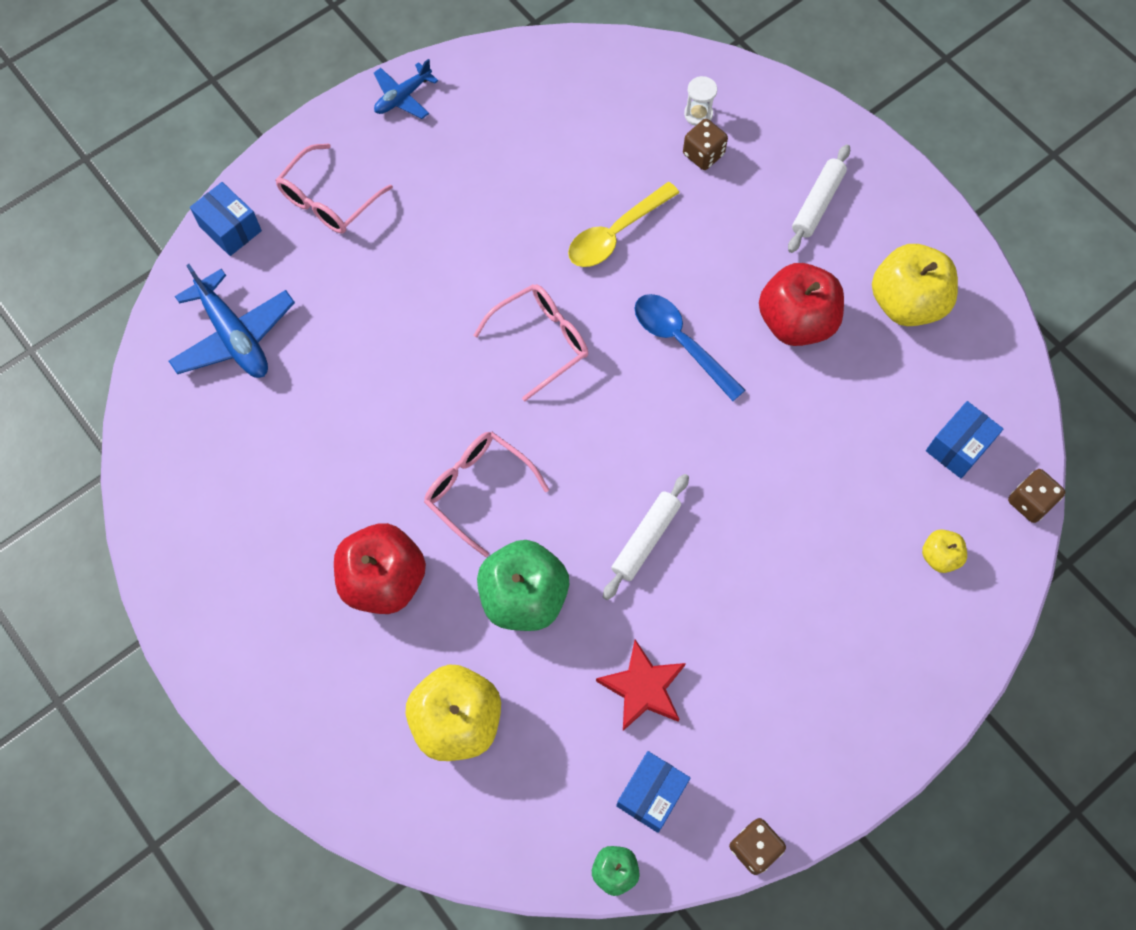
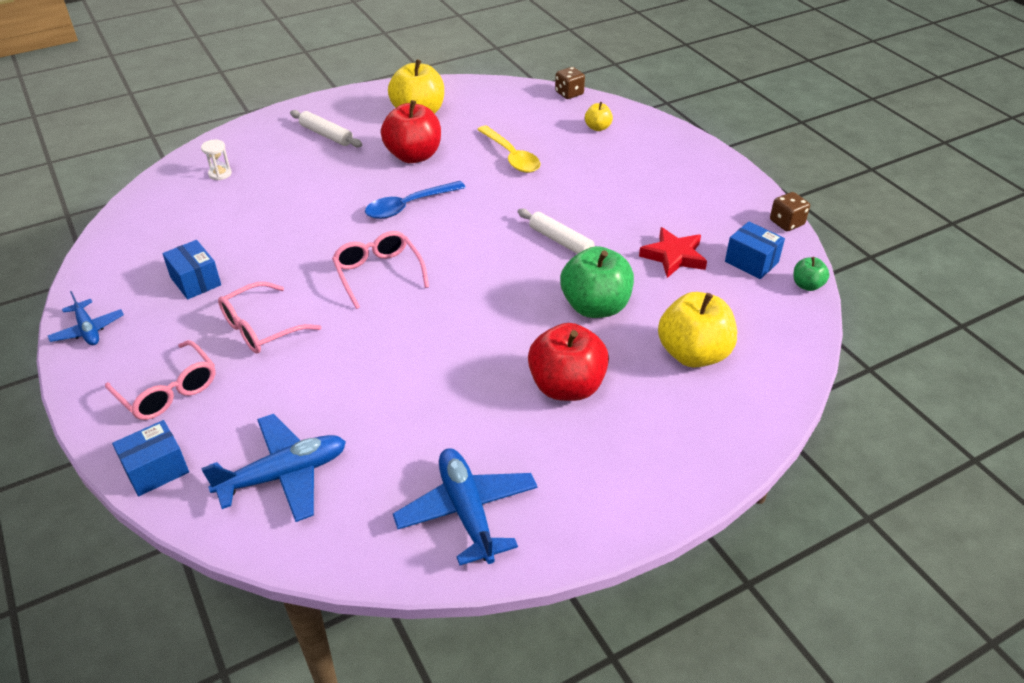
camera: 80 degrees left, 25 degrees down
pink glasses [424,432,549,557] -> pink glasses moved to [218,282,321,354]
yellow spoon [568,182,679,267] -> yellow spoon moved to [477,125,540,173]
brown dice [683,119,728,170] -> none
blue box [926,401,1003,478] -> blue box moved to [162,240,221,299]
none -> blue plane [393,448,537,566]

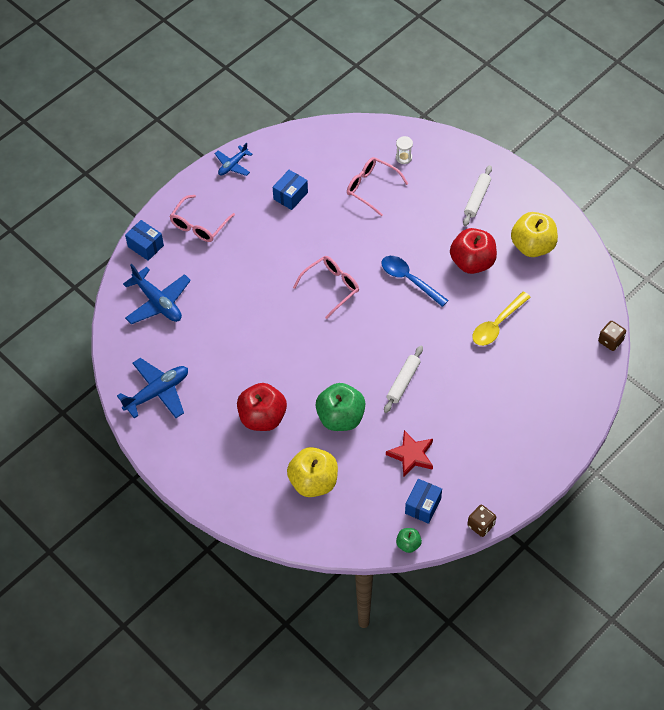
camera: 75 degrees right, 15 degrees up
pink glasses [218,282,321,354] -> pink glasses moved to [347,157,408,216]
yellow apple [585,102,613,131] -> none

